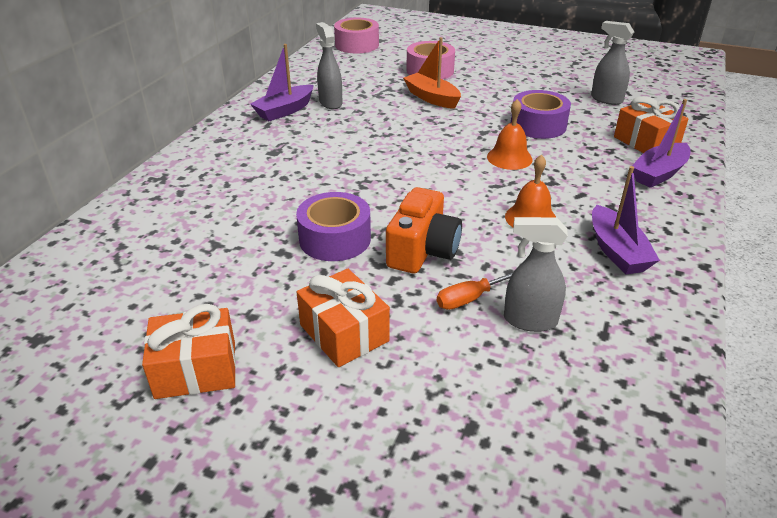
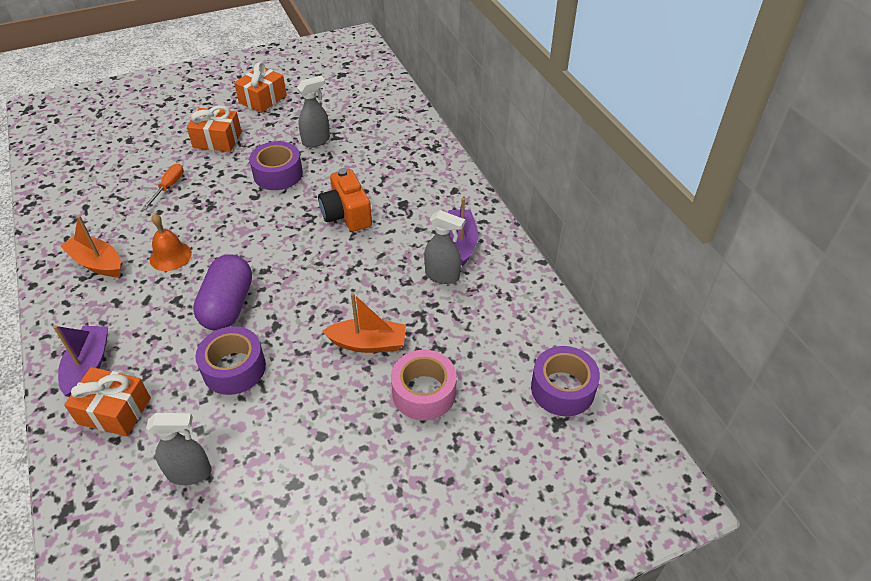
camera: 135 degrees right, 10 degrees up
pink tape [334,18,379,53] -> purple tape [531,346,600,416]
orange camera [386,187,462,273] -> orange camera moved to [318,169,372,232]
orange bell [487,99,532,170] -> purple capsule [193,255,252,331]
grey spray bottle [504,217,568,332] -> grey spray bottle moved to [297,76,330,147]
purple boat [592,166,660,274] -> orange boat [61,215,121,277]

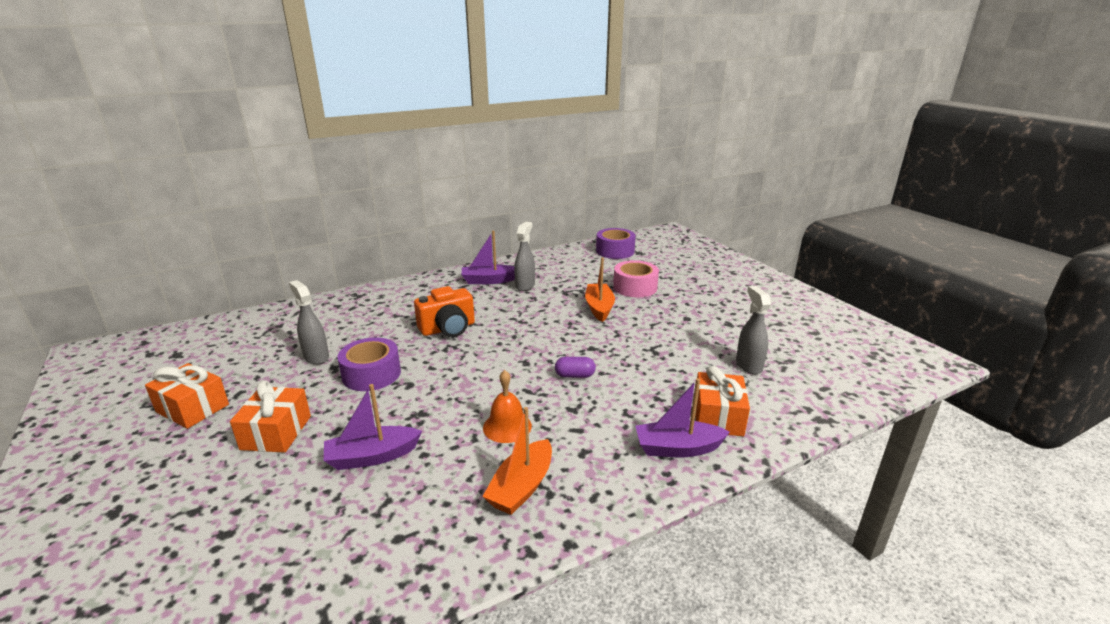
camera: 95 degrees left, 20 degrees down
orange screwdriver [142,164,184,210] -> purple boat [324,384,422,470]
purple capsule [193,255,252,331] -> purple capsule [555,357,596,378], size x0.48
purple tape [195,326,266,395] -> none

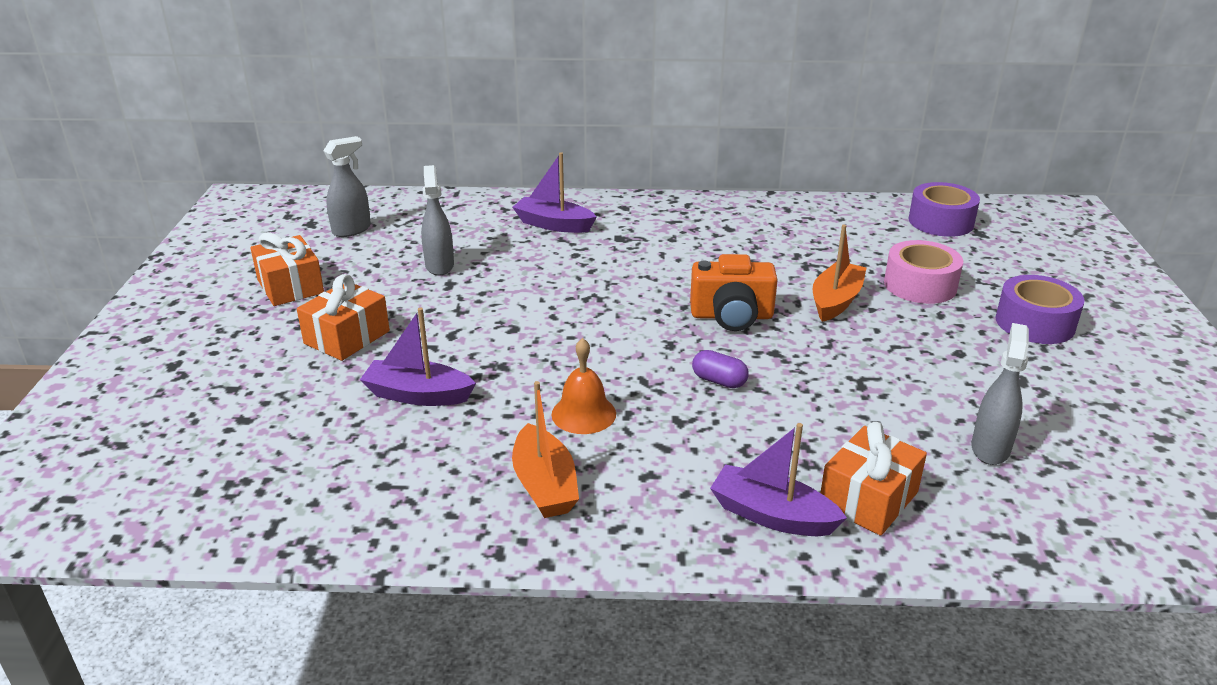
camera: 30 degrees right, 5 degrees up
purple tape [337,337,401,391] -> purple tape moved to [996,275,1085,344]
orange camera [414,286,475,337] -> orange camera moved to [690,254,778,331]
purple boat [461,231,515,284] -> purple boat moved to [512,152,597,233]
orange boat [482,407,552,515] -> orange boat turned 75 degrees counterclockwise [512,381,579,518]
grey spray bottle [514,222,535,291] -> grey spray bottle moved to [323,136,371,237]

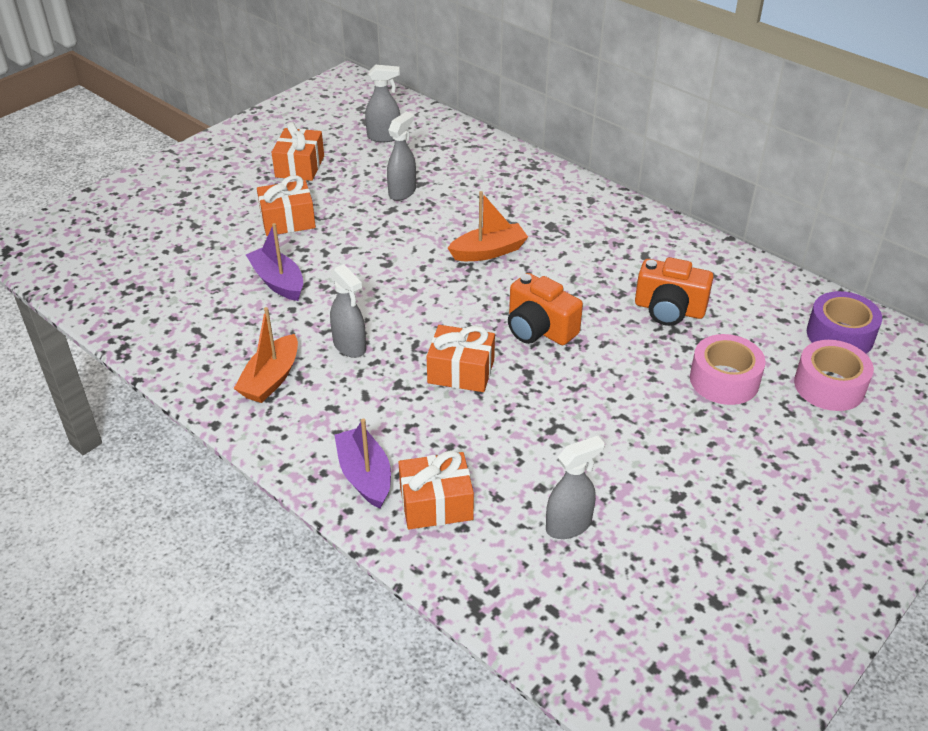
camera: 40 degrees right, 10 degrees up
purple boat [512,152,597,233] -> none
orange bell [552,338,616,434] -> grey spray bottle [330,264,366,358]
purple capsule [692,350,749,388] -> orange gift [427,325,495,392]
orange boat [813,225,866,322] -> orange boat moved to [448,191,528,261]
purple tape [996,275,1085,344] -> none
none -> orange camera [635,257,714,326]
none -> pink tape [794,340,874,411]

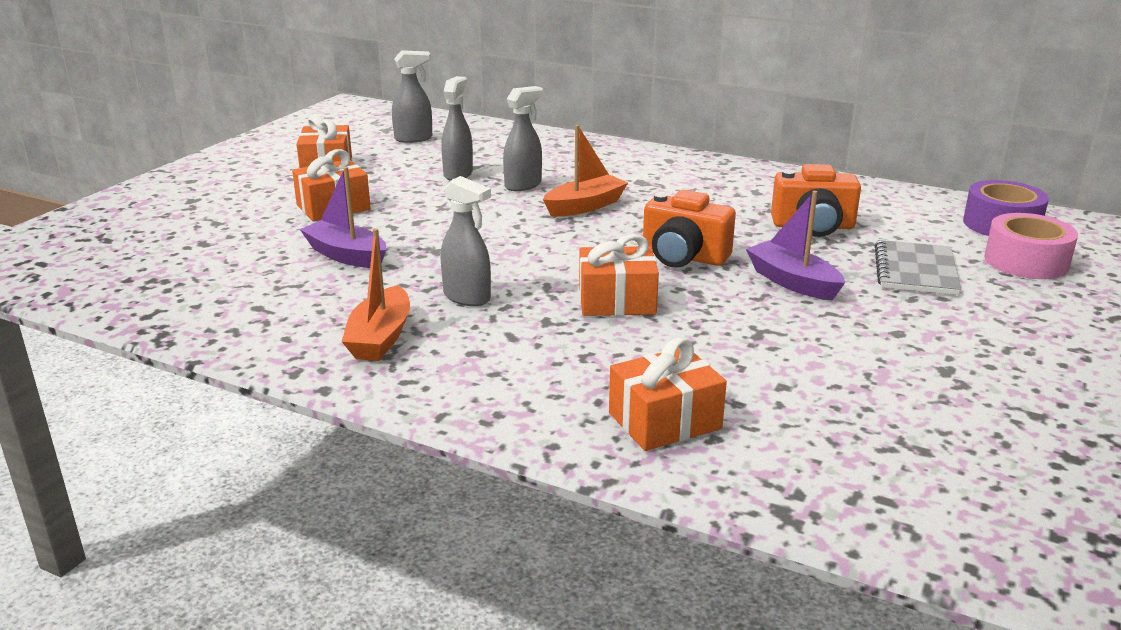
camera: 15 degrees left, 15 degrees down
purple boat [334,419,391,509] -> purple boat moved to [746,191,845,301]
grey spray bottle [546,436,605,539] -> grey spray bottle moved to [503,86,543,191]
pink tape [690,334,766,405] -> grey notebook [874,240,961,295]

